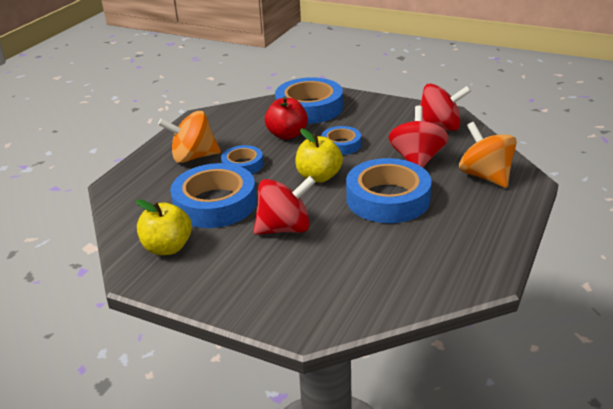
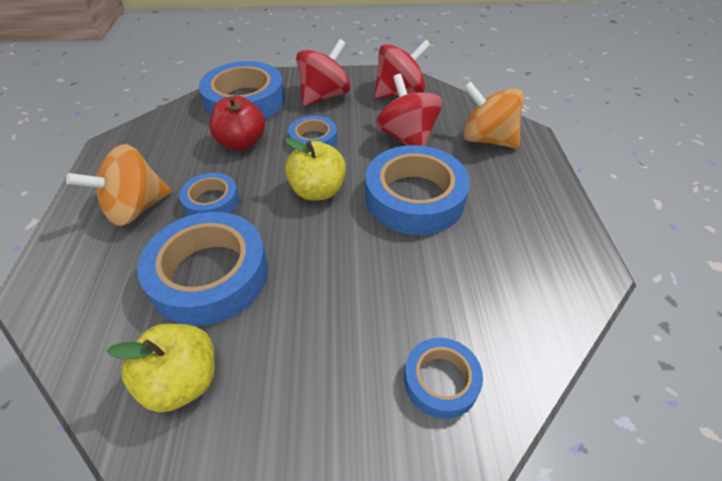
camera: 30 degrees left, 15 degrees up
red spinning top [254,176,316,235] -> red spinning top moved to [296,39,350,106]
none -> blue tape [404,338,483,419]

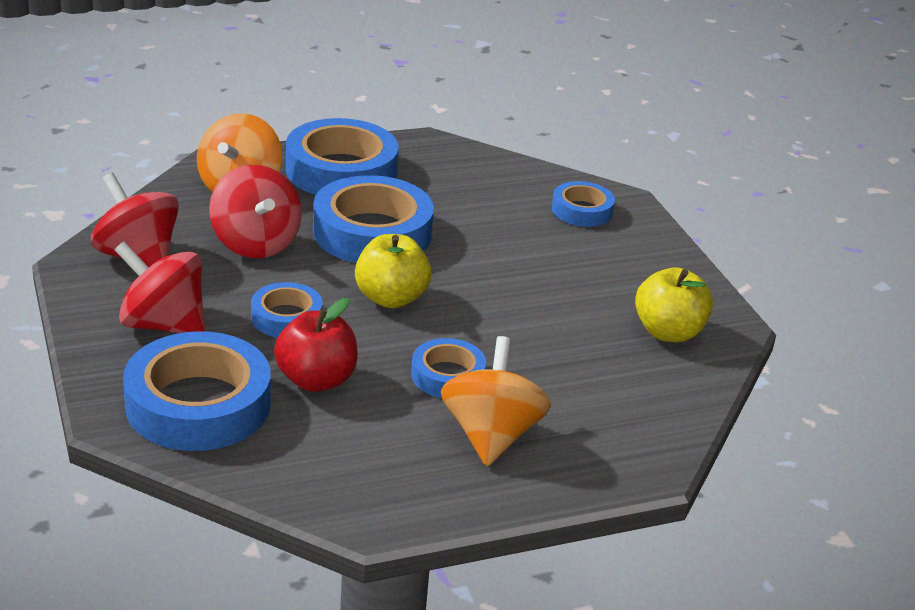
camera: 110 degrees left, 15 degrees down
orange spinning top [66,144,171,226] -> orange spinning top turned 120 degrees counterclockwise [441,336,551,466]
blue tape [137,212,268,326] -> blue tape moved to [286,118,399,195]
red spinning top [376,74,443,146] -> red spinning top turned 75 degrees counterclockwise [209,165,302,258]

